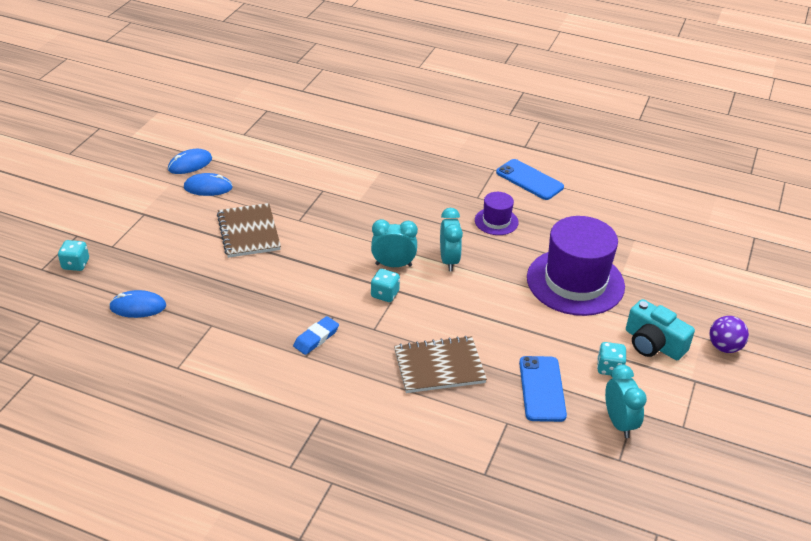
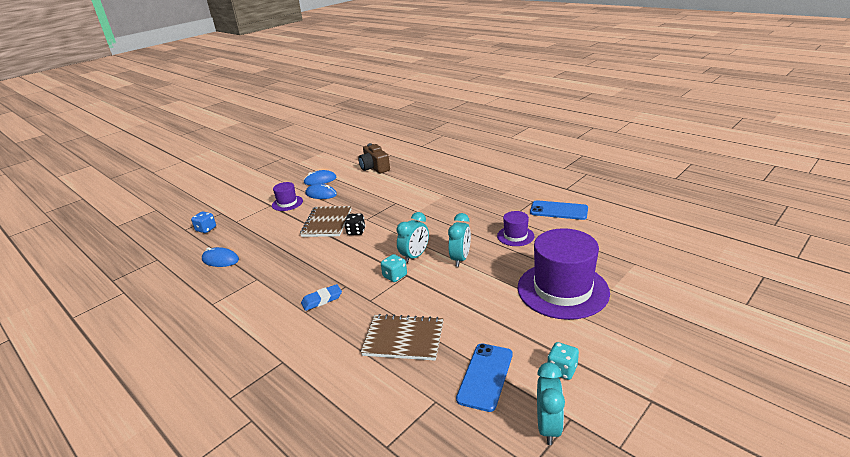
camera: 25 degrees right, 10 degrees down
turquoise dice [58,240,89,271] -> blue dice [191,211,216,233]
turquoise clock [371,219,418,267] -> turquoise clock turned 105 degrees clockwise [397,212,429,263]
blue phone [496,159,564,200] -> blue phone turned 45 degrees counterclockwise [530,200,588,220]
turquoise camera [626,299,695,360] -> none
purple ball [709,316,749,353] -> none
none -> purple hat [272,182,303,211]
none -> black dice [344,214,365,235]
none -> brown camera [358,143,390,174]

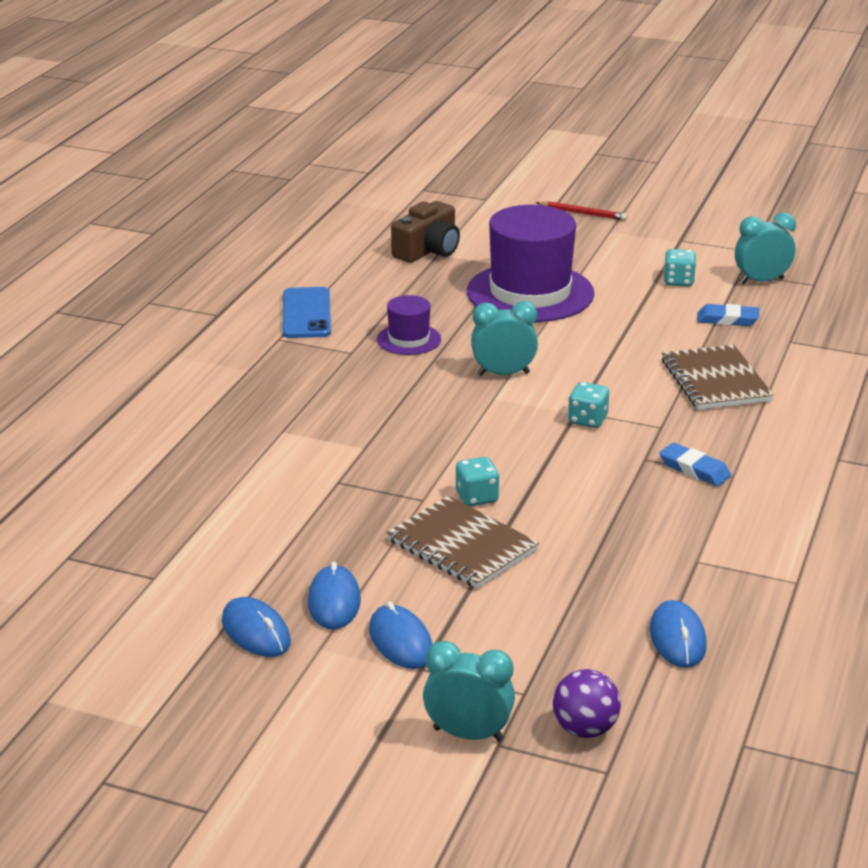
camera: 115 degrees left, 0 degrees up
blue dice [191,211,216,233] -> purple ball [553,669,621,738]
purple hat [272,182,303,211] -> blue mouse [369,601,433,669]
brown notebook [300,206,351,237] -> brown notebook turned 60 degrees clockwise [387,496,539,589]
black dice [344,214,365,235] -> turquoise dice [456,457,500,506]
brown camera [358,143,390,174] -> brown camera moved to [391,201,460,263]
turquoise clock [397,212,429,263] -> turquoise clock moved to [423,641,515,742]
blue phone [456,343,512,412] -> blue eraser [697,304,759,326]
none -> red pencil [536,201,628,221]

